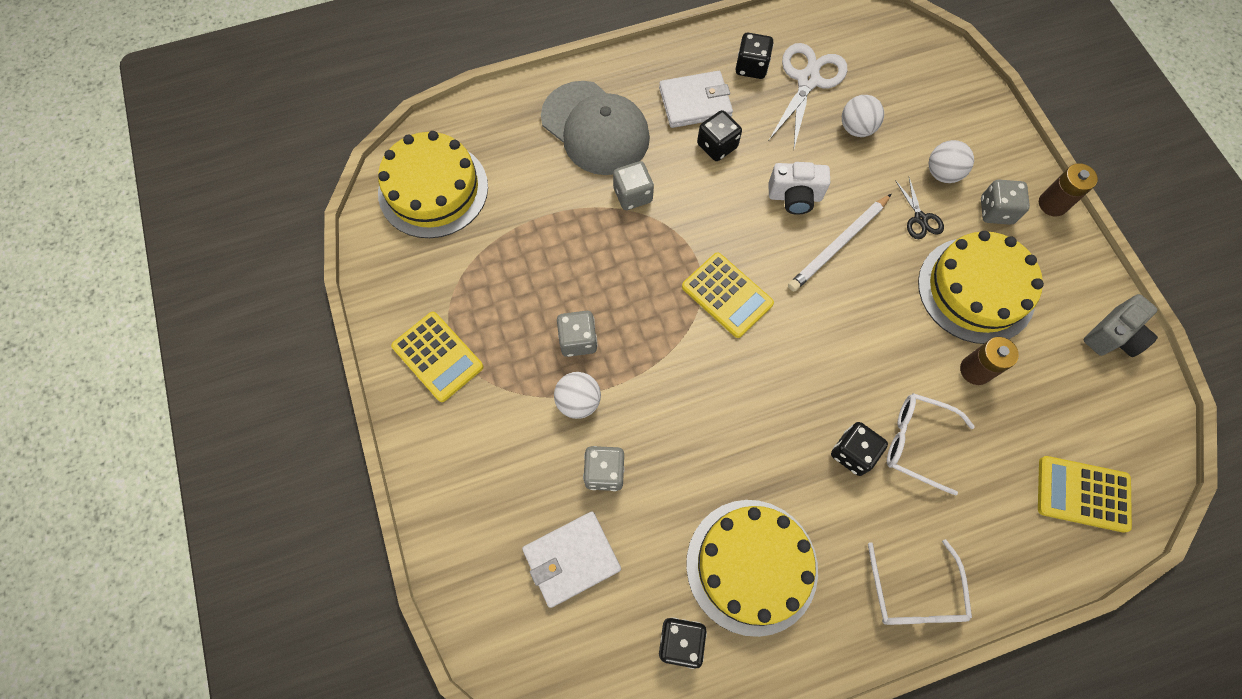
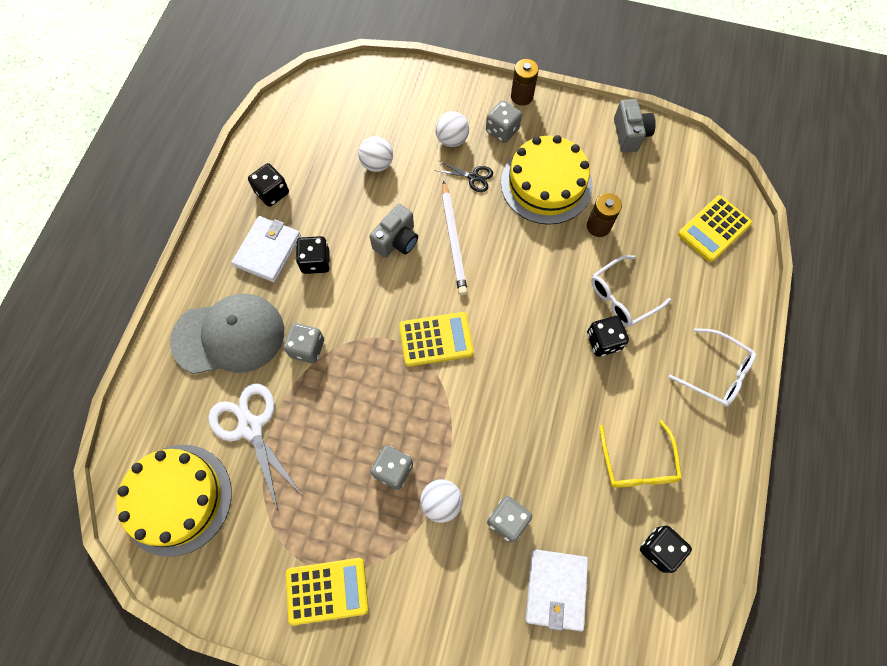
camera: 55 degrees left, 0 degrees up
yellow cake [686,500,818,637] -> yellow glasses [599,420,682,488]
white scissors [769,43,848,148] -> white scissors moved to [208,383,303,510]
white camera [769,162,830,215] -> grey camera [369,204,418,258]

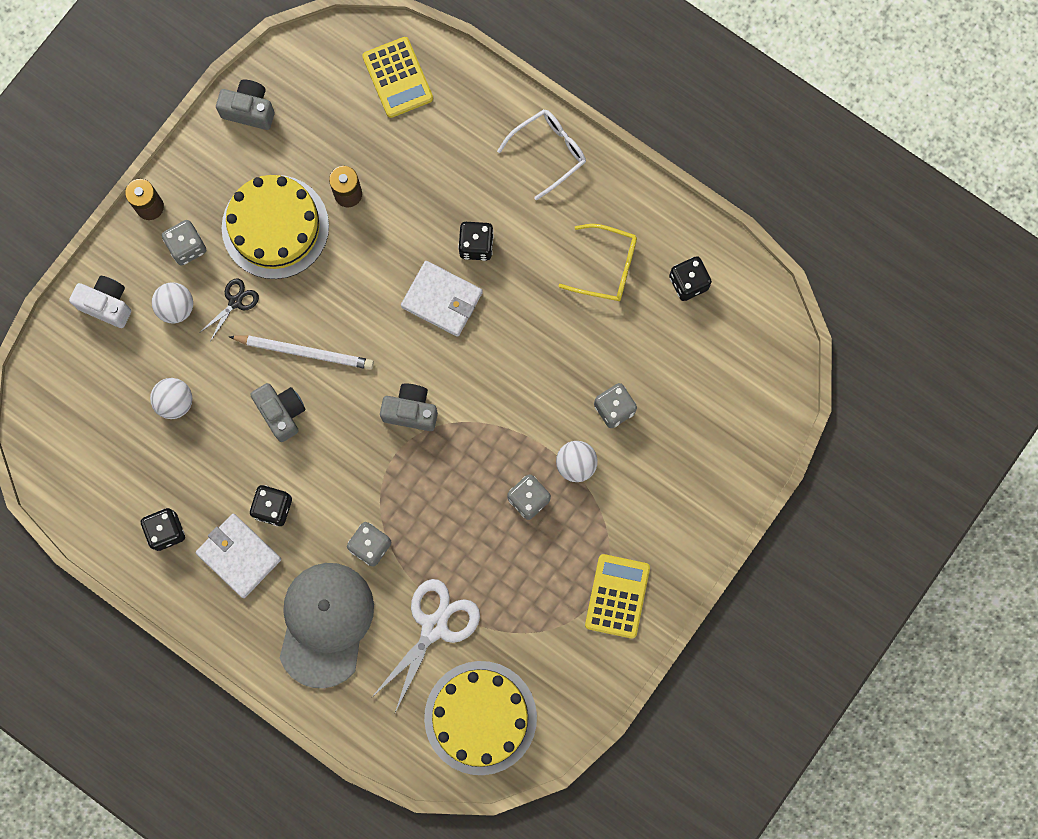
camera: 70 degrees left, 10 degrees up
white scissors [208,383,303,510] -> white scissors turned 135 degrees clockwise [372,579,480,712]
yellow calculator [399,312,474,367] -> grey camera [380,383,438,431]
white wallet [526,549,588,632] -> white wallet moved to [401,261,483,337]
white glasses [591,255,671,327] -> none
none -> white camera [69,276,131,328]

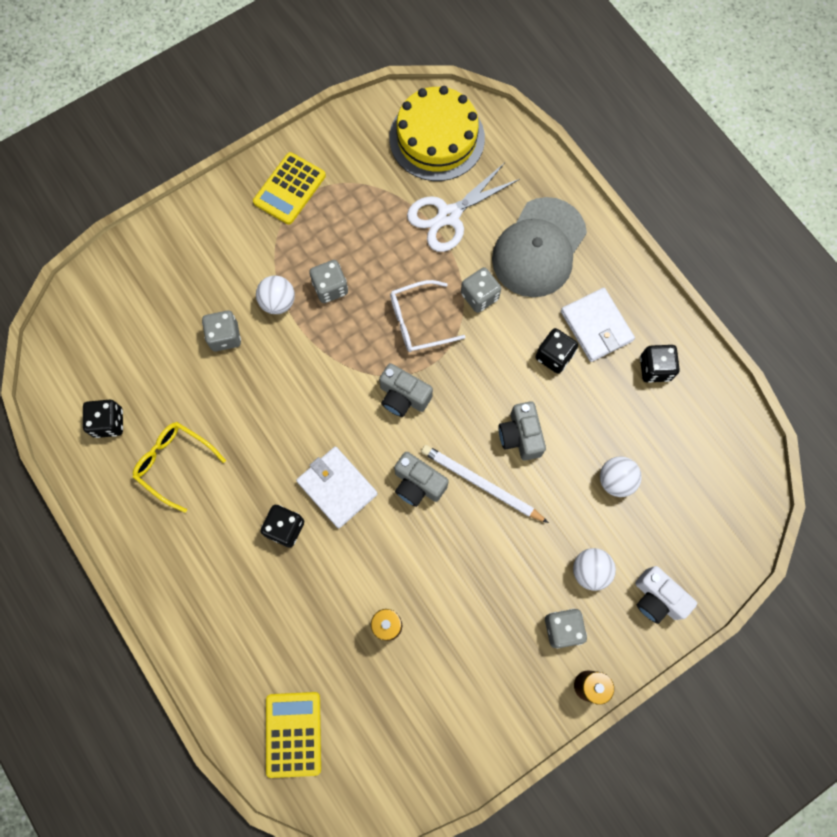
camera: 160 degrees left, 5 degrees down
black scissors [199,278,259,340] -> none
grey camera [216,80,275,130] -> grey camera moved to [394,452,449,507]
yellow cake [222,175,329,279] -> none
white glasses [497,109,586,200] -> white glasses moved to [390,280,466,352]

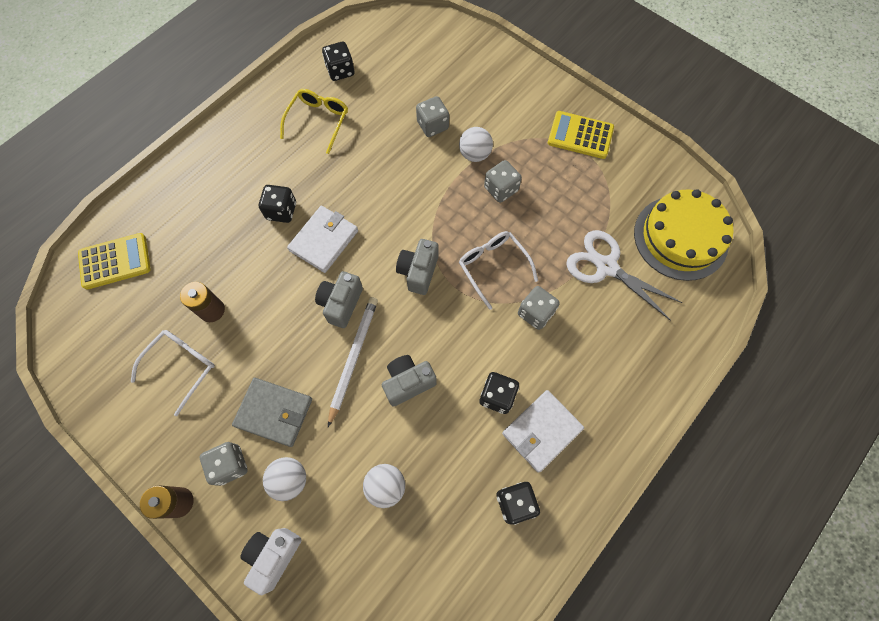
camera: 75 degrees right, 5 degrees down
grey cap [492,197,587,297] -> none
none -> white glasses [131,330,215,416]
none -> grey wallet [232,378,312,447]

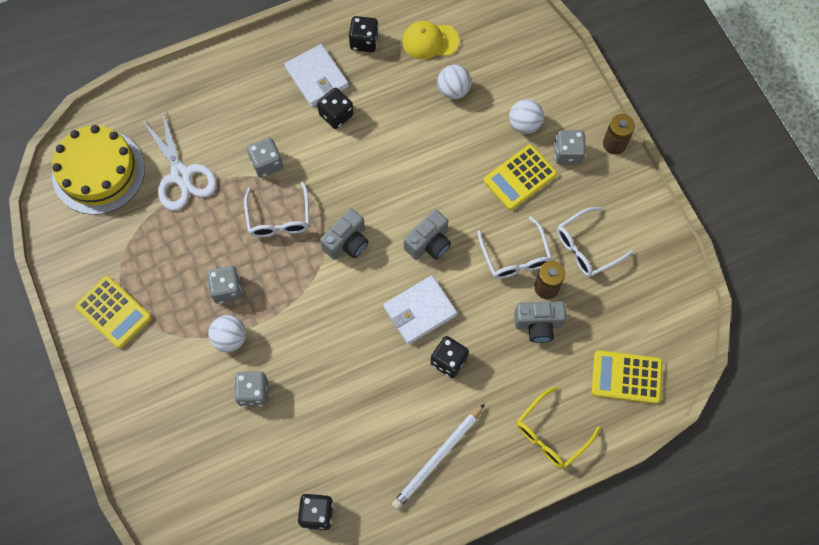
camera: 155 degrees left, 0 degrees up
grey wallet [232,378,312,447] -> yellow calculator [484,144,557,210]
white camera [240,528,302,595] -> none
yellow glasses [280,89,348,154] -> yellow glasses moved to [517,387,600,469]
white pencil [328,297,378,427] -> white pencil moved to [392,404,485,510]
grey camera [382,355,437,406] -> grey camera moved to [514,301,566,343]
white wallet [502,390,584,473] -> white wallet turned 75 degrees clockwise [284,44,349,107]
none -> yellow cap [402,21,460,60]
none -> white glasses [477,216,552,279]

